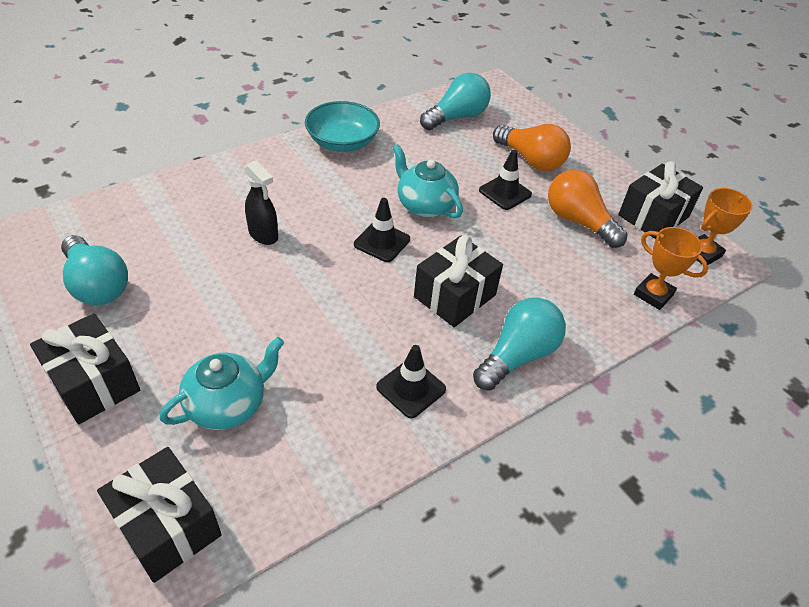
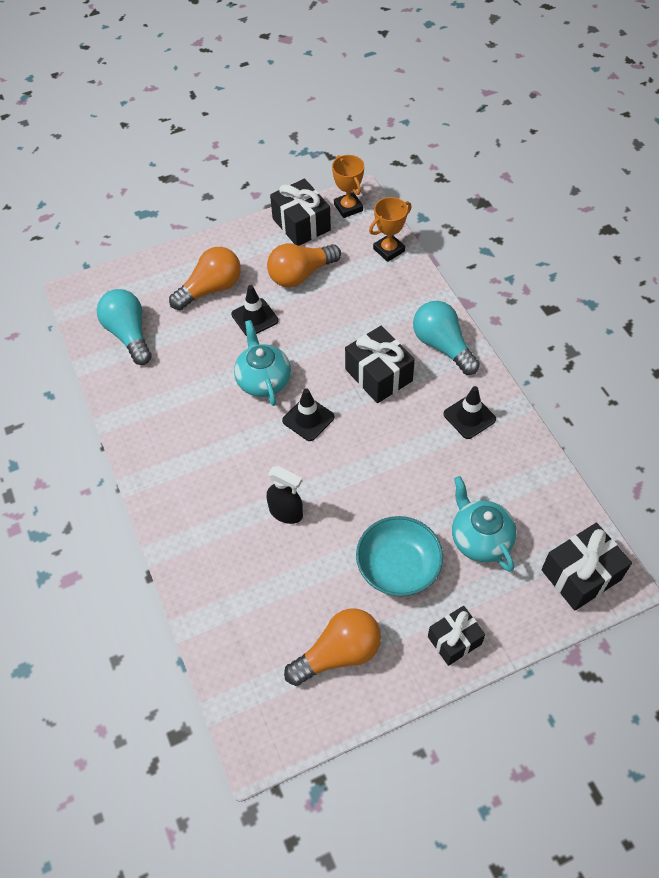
camera: 75 degrees left, 10 degrees up
black gift [30,313,140,424] -> black gift [428,606,485,666], size x0.66
turquoise light bulb [61,235,128,305] -> orange light bulb [284,608,381,686]
black spray bottle [244,161,278,245] -> black spray bottle turned 60 degrees clockwise [267,466,303,524]
turquoise bowl [305,101,380,152] -> turquoise bowl moved to [356,516,443,596]
turquoise teapot [392,144,463,218] -> turquoise teapot turned 105 degrees clockwise [234,320,291,406]

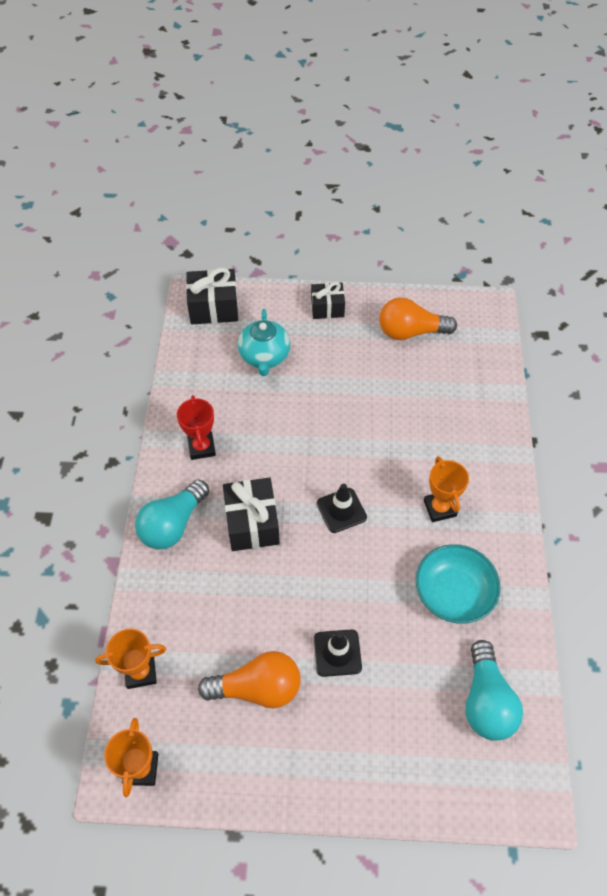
camera: 155 degrees left, 0 degrees up
orange light bulb [169,247,241,310] -> none
turquoise teapot [234,320,291,406] -> none
black spray bottle [267,466,303,524] -> none
black gift [270,179,331,246] -> none
turquoise bowl [356,516,443,596] -> turquoise bowl moved to [416,544,501,624]
turquoise light bulb [413,301,480,375] -> turquoise light bulb turned 45 degrees clockwise [135,479,209,550]
black traffic cone [443,386,496,439] -> red trophy [177,395,216,460]
none -> orange trophy [424,456,469,522]

